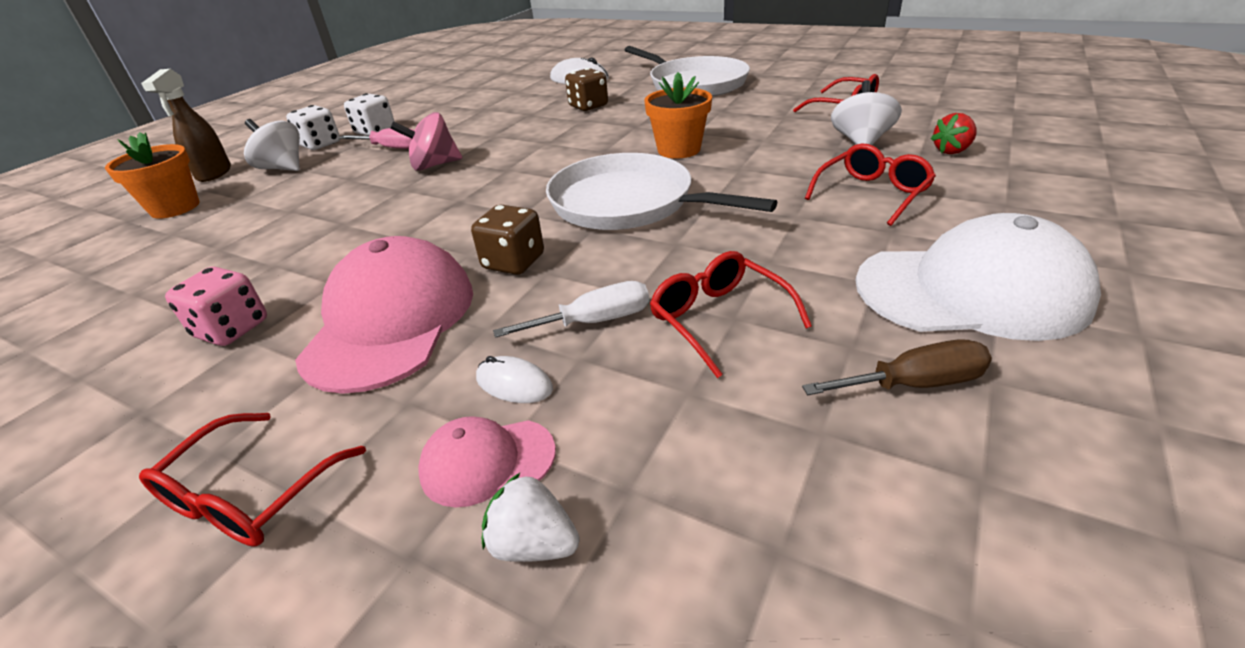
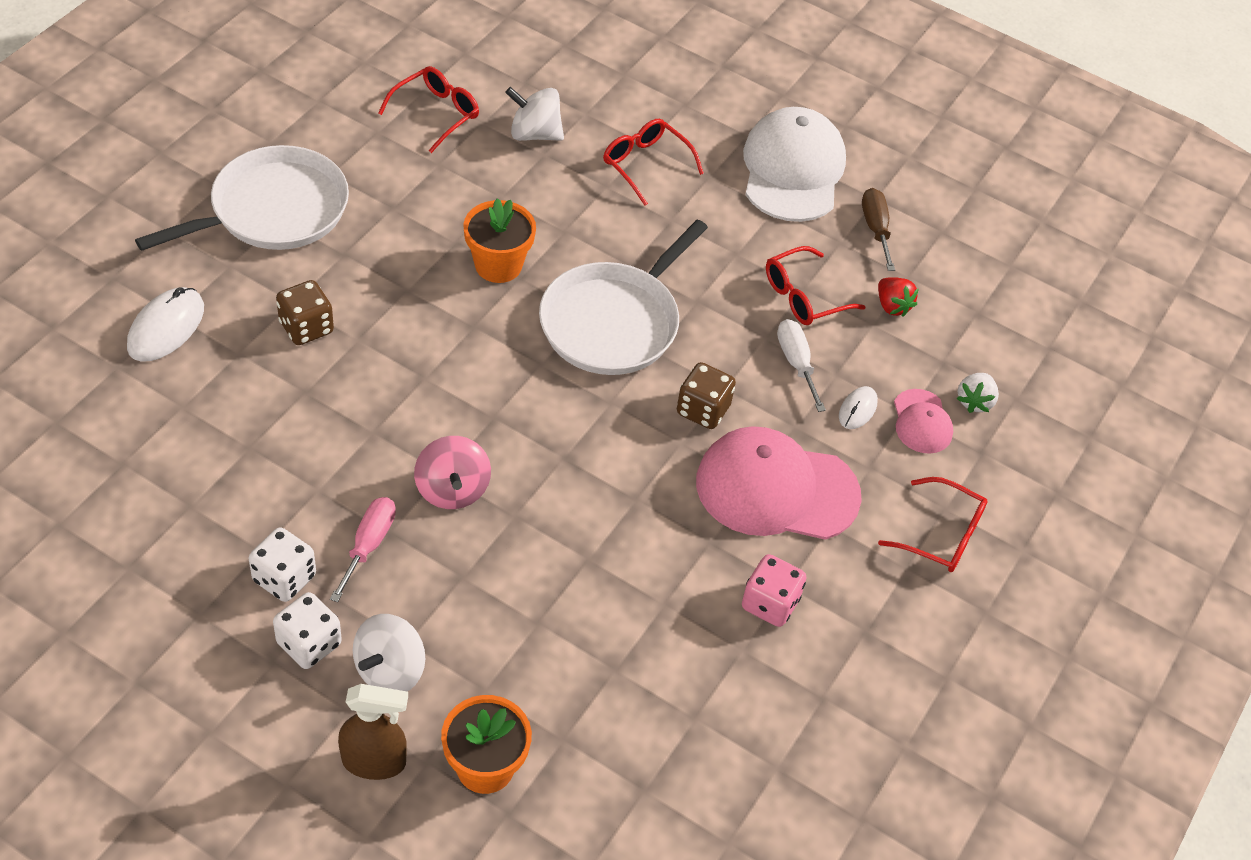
camera: 95 degrees left, 15 degrees up
red strawberry [931,113,977,154] -> red strawberry moved to [878,277,919,317]

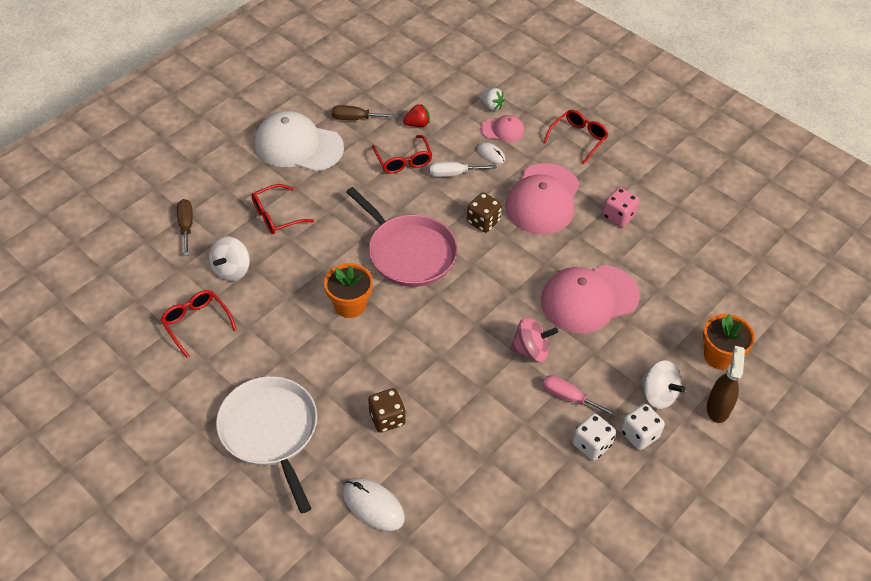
camera: 75 degrees left, 0 degrees up
white pan [539,220,708,375] -> pink pan [346,187,458,287]
none -> brown screwdriver [177,199,193,256]
none -> pink cap [541,265,640,333]

